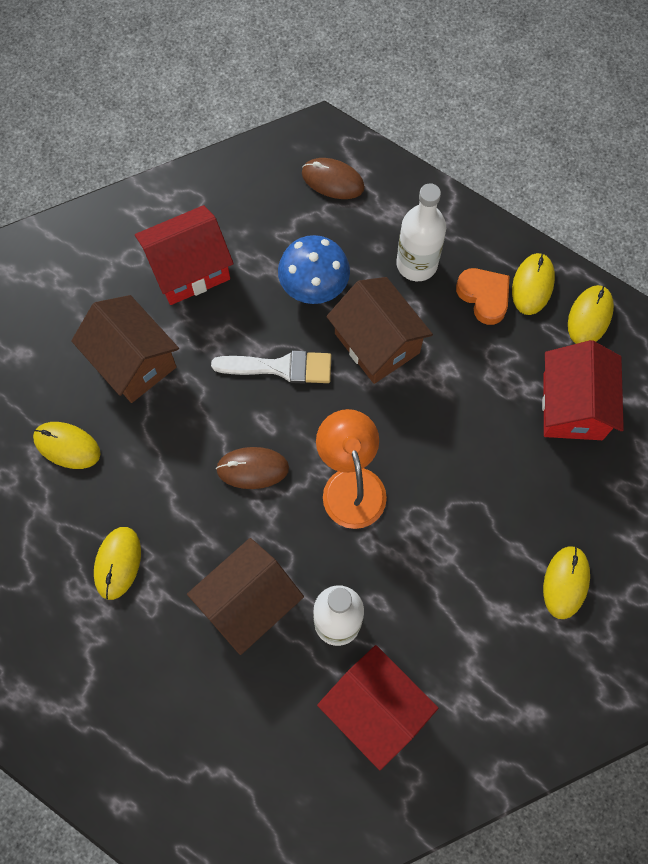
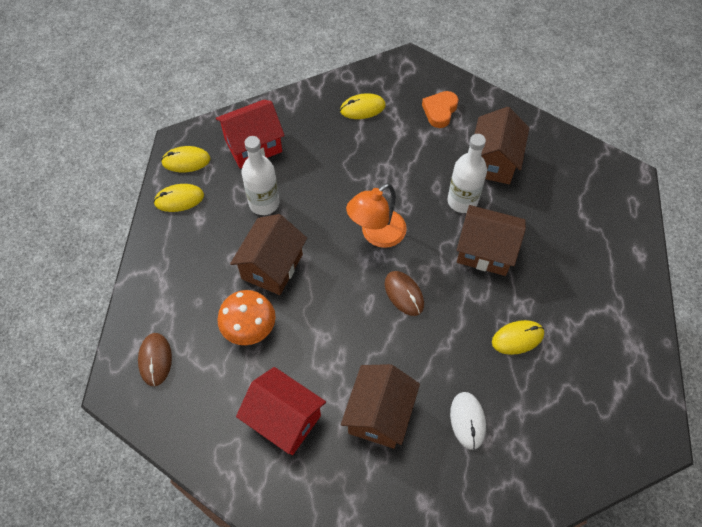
camera: 120 degrees left, 10 degrees down
yellow mouse [33,422,101,469] -> white mouse [450,392,486,450]
white brush [211,350,331,383] -> none
blue mushroom [278,235,350,304] -> orange mushroom [217,290,276,345]
red house [317,645,438,770] -> brown house [475,107,529,184]
white bottle [396,183,446,281] -> white bottle moved to [242,136,279,215]
orange heart [456,268,510,325] -> orange heart moved to [422,91,458,128]

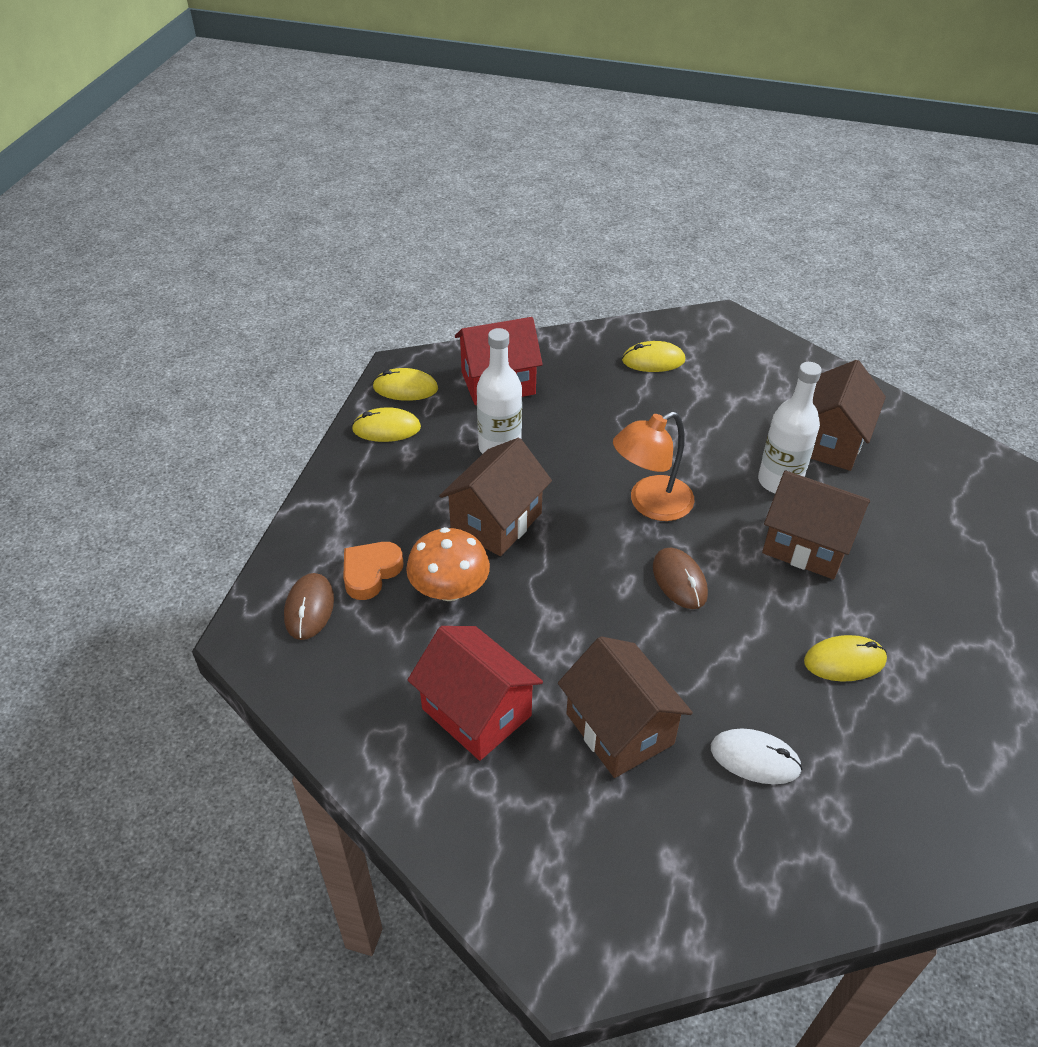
camera: 10 degrees right, 15 degrees down
brown house [341,364,420,449] -> brown house turned 60 degrees counterclockwise [558,636,693,778]
orange heart [422,91,458,128] -> orange heart moved to [343,542,404,600]
white mouse [450,392,486,450] -> white mouse turned 75 degrees counterclockwise [711,728,802,784]

